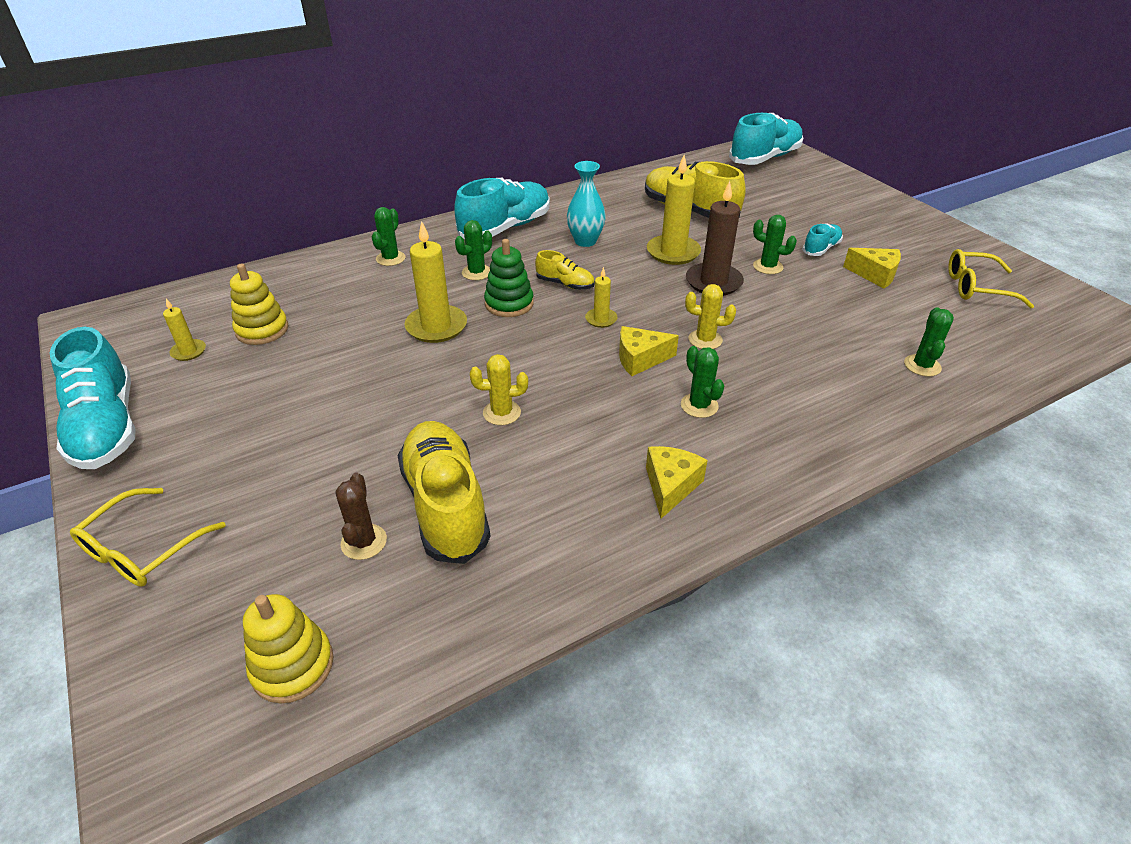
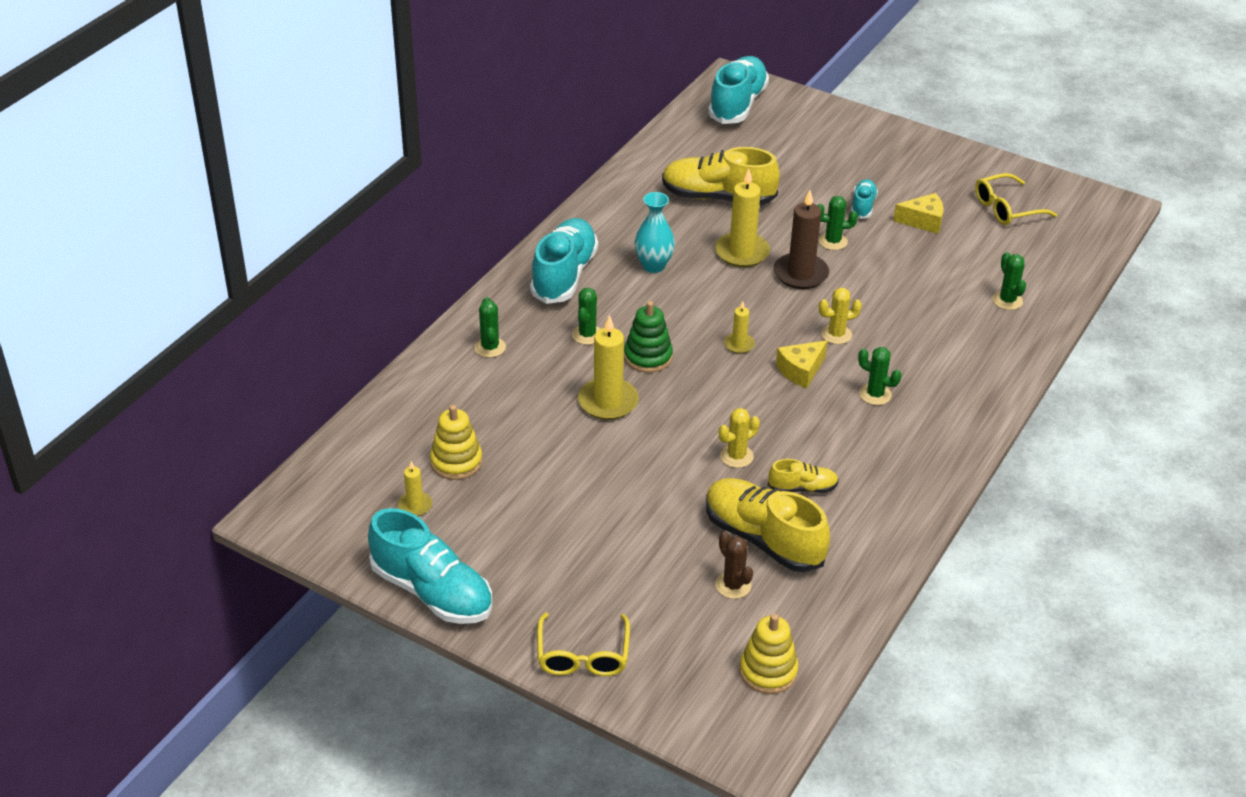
camera: 30 degrees left, 0 degrees up
yellow shoe [535,250,595,290] -> yellow shoe moved to [768,459,839,493]
yellow cheese [646,446,708,519] -> none

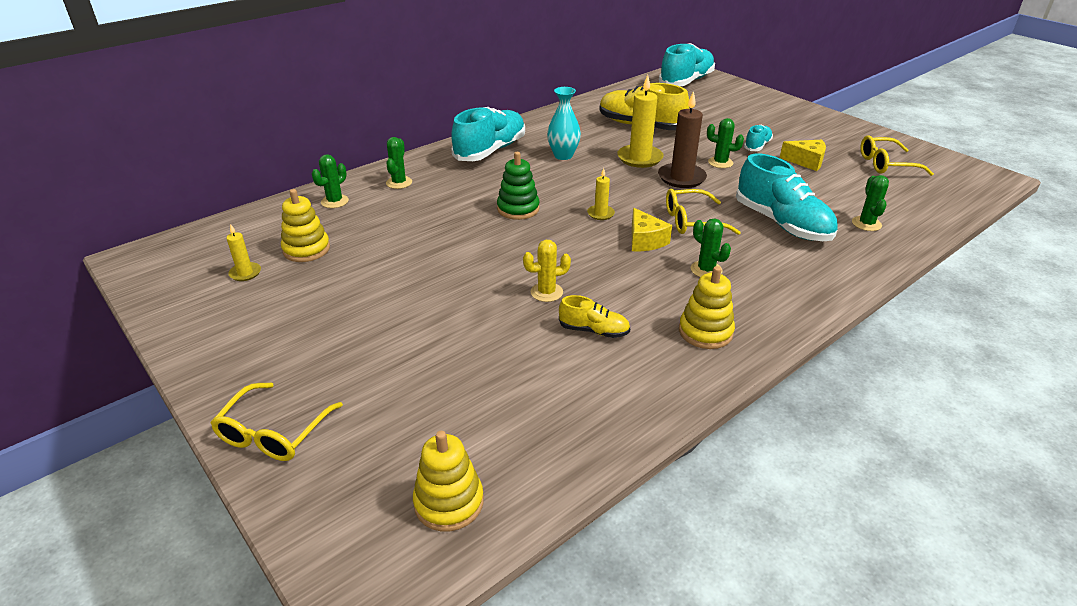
camera: 20 degrees right, 5 degrees down
turquoise shoe [368,508,492,624] -> turquoise shoe moved to [736,153,837,241]
green cactus [572,288,600,345] -> green cactus moved to [312,154,349,208]
yellow candle [578,315,639,420] -> none
yellow shoe [706,478,830,572] -> none
brown cactus [715,532,753,599] -> none
yellow cheese [776,340,828,388] -> yellow cheese turned 90 degrees counterclockwise [632,208,672,251]
yellow cactus [819,288,862,344] -> yellow glasses [666,189,741,235]
none -> yellow stacking toy [679,266,735,349]

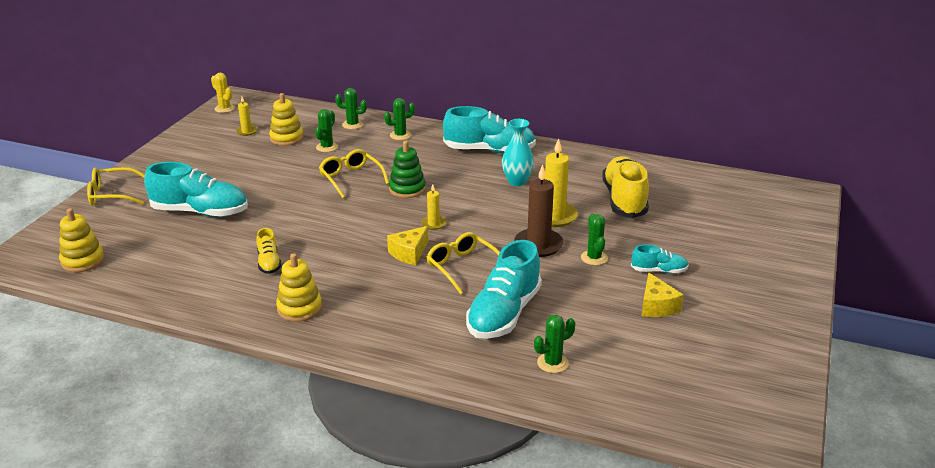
camera: 60 degrees right, 5 degrees down
yellow cactus [523,240,571,302] -> yellow cactus moved to [211,73,235,113]
turquoise shoe [659,43,715,86] -> turquoise shoe moved to [144,162,248,217]
green cactus [691,218,731,277] -> green cactus moved to [315,109,338,152]
yellow glasses [861,135,934,176] -> yellow glasses moved to [319,149,389,198]

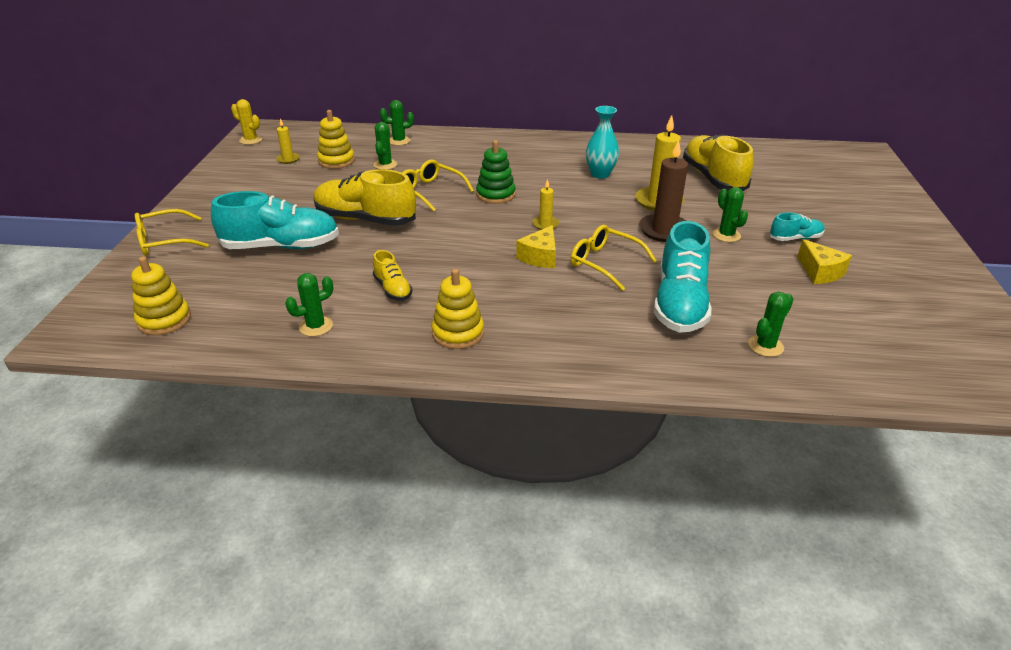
camera: 15 degrees left, 5 degrees up
green cactus [384,98,415,140] -> green cactus moved to [285,273,333,337]
turquoise shoe [443,106,536,154] -> none
none -> yellow shoe [314,169,416,226]

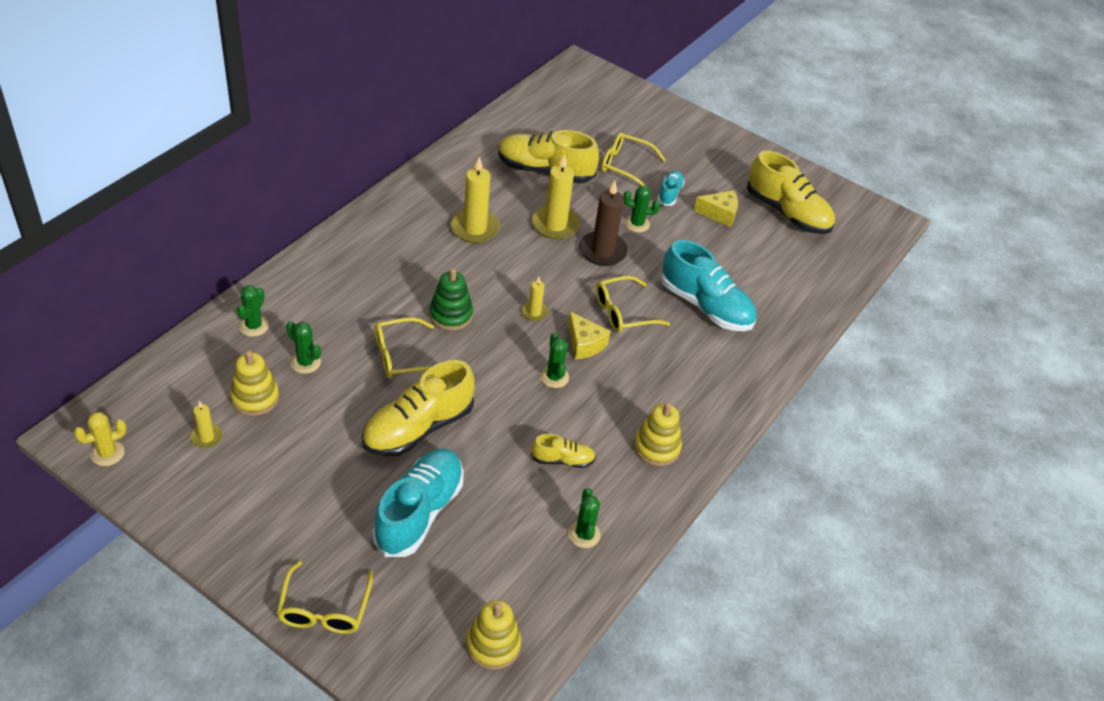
camera: 65 degrees left, 10 degrees up
turquoise vase [586,106,619,179] -> yellow candle [451,157,500,243]
green cactus [748,292,794,357] -> green cactus moved to [540,333,569,388]
none -> yellow glasses [601,132,666,186]
none -> yellow shoe [747,151,835,234]

